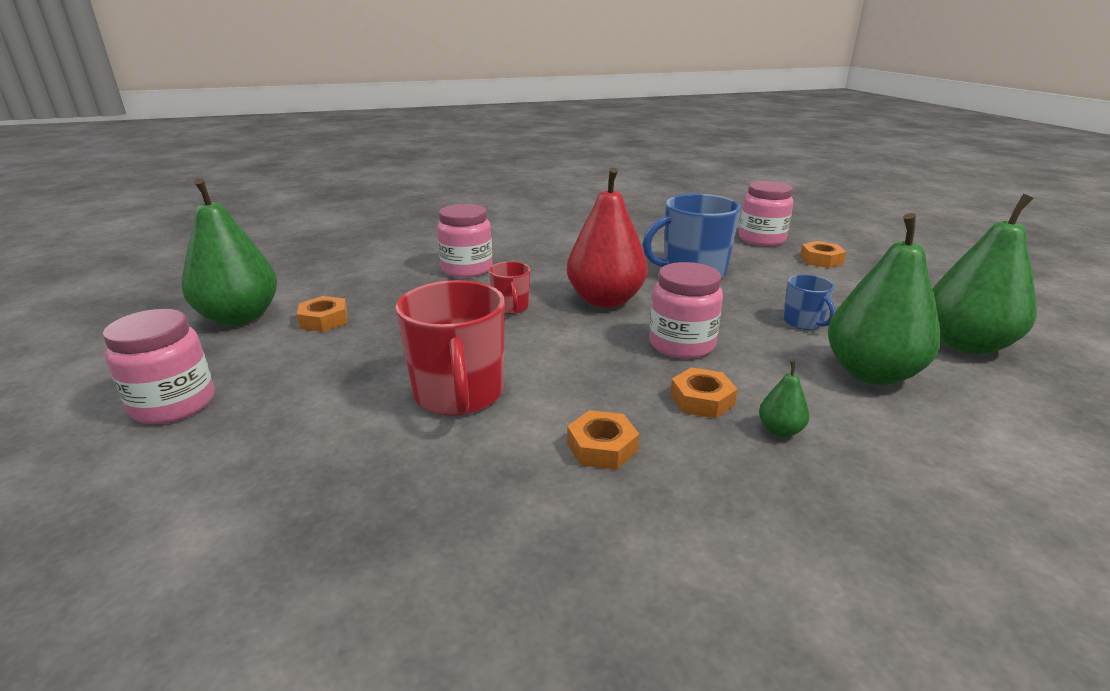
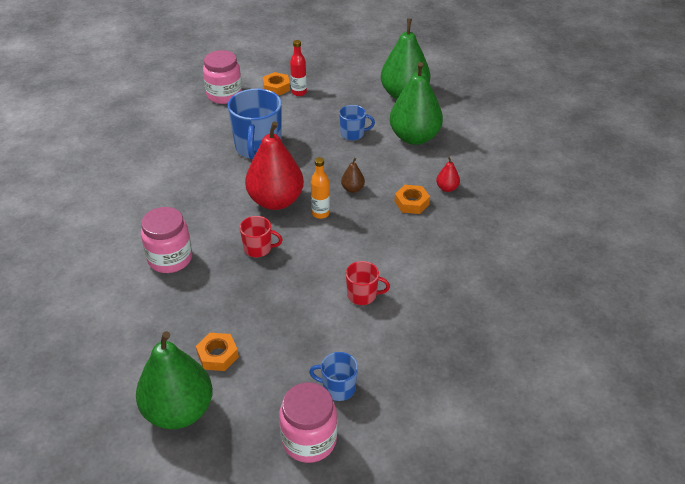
camera: 70 degrees left, 15 degrees up
red mug [396,280,505,416] -> red mug [346,261,390,305], size x0.52
orange nut [567,410,639,470] -> none
pink jar [649,262,723,359] -> brown pear [341,158,365,193]
green pear [759,361,810,437] -> red pear [436,157,460,192]
none -> red bottle [290,40,307,96]
none -> blue mug [309,352,358,401]
none -> orange bottle [311,157,330,219]

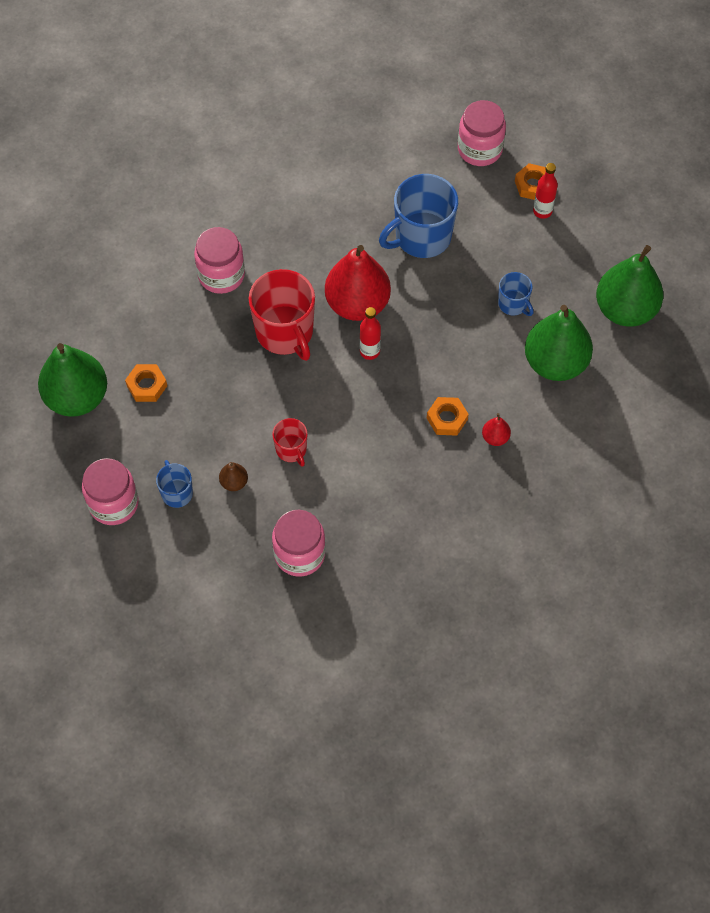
camera: 55 degrees right, 20 degrees up
red mug [240,216,283,257] -> red mug [249,269,315,361], size x1.93
orange bottle [311,157,330,219] -> red bottle [360,307,381,360]
brown pear [341,158,365,193] -> brown pear moved to [219,462,248,491]
none -> pink jar [272,510,326,577]

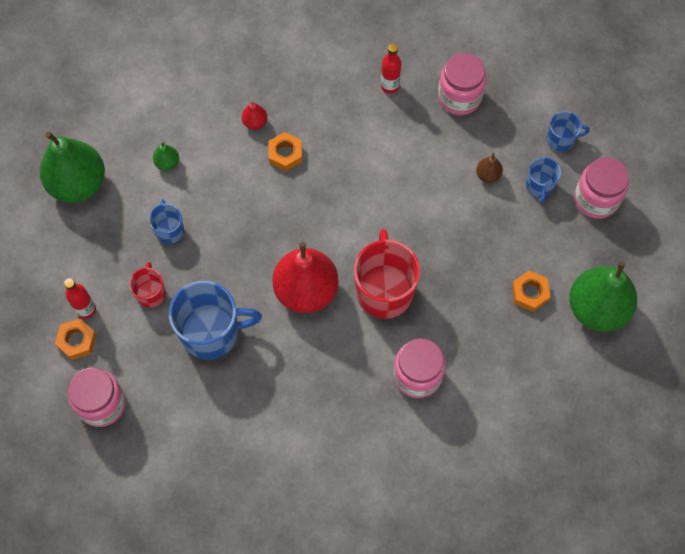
camera: 155 degrees left, 5 degrees up
red mug [272,418,308,467] -> red mug moved to [129,262,166,308]
red bottle [360,307,381,360] -> red bottle moved to [381,44,401,94]
green pear [525,305,593,381] -> green pear [153,142,179,171], size x0.42
none -> blue mug [546,111,590,152]

